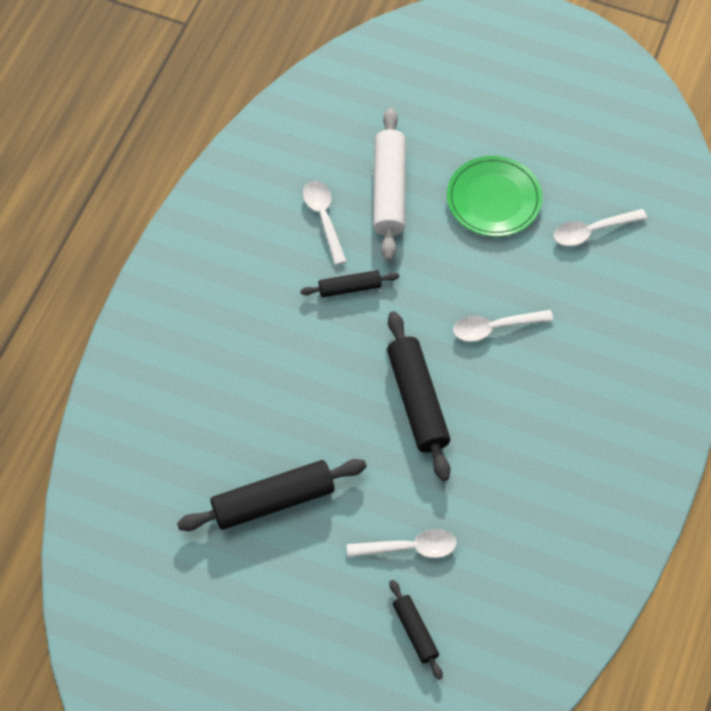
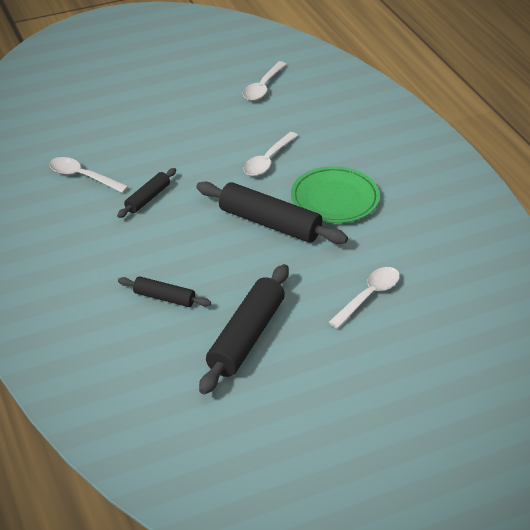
camera: 45 degrees left, 20 degrees down
white rolling pin [373,108,406,261] -> none
black rolling pin [390,580,443,680] -> black rolling pin moved to [118,276,211,307]
green plate [447,156,542,237] -> green plate moved to [291,166,380,223]

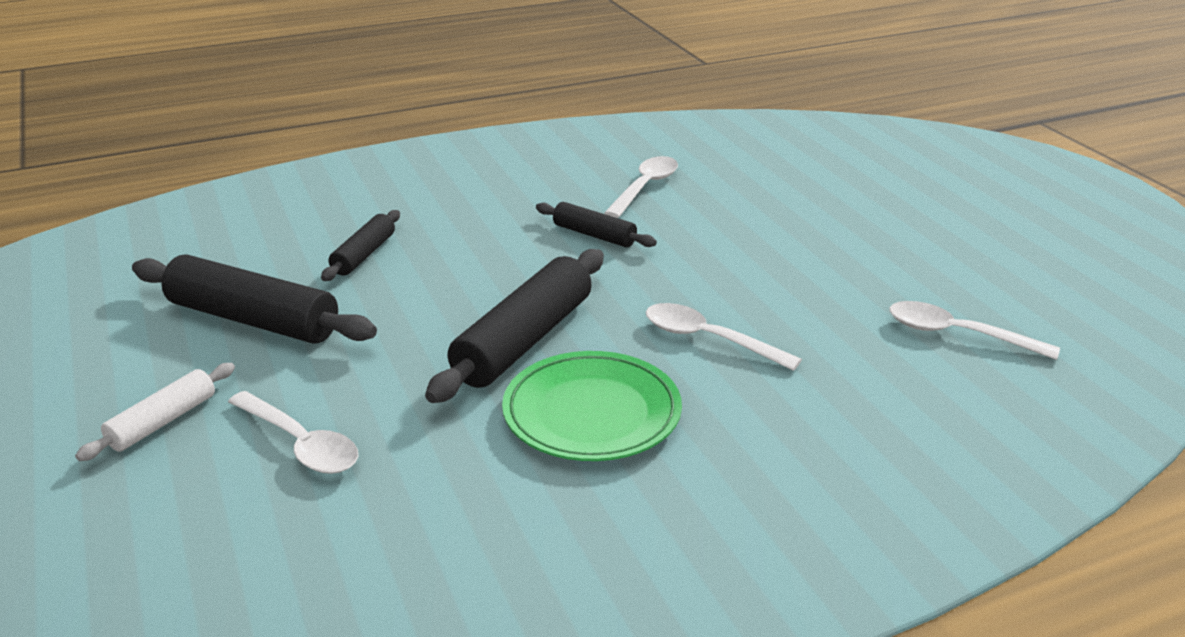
camera: 90 degrees right, 10 degrees down
none -> white rolling pin [75,363,235,461]

